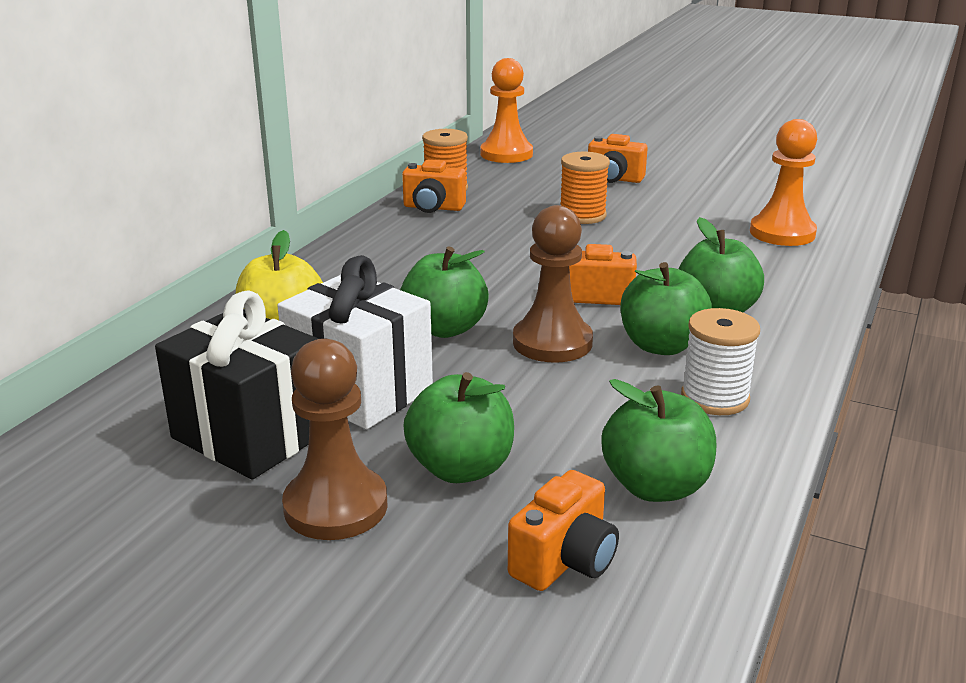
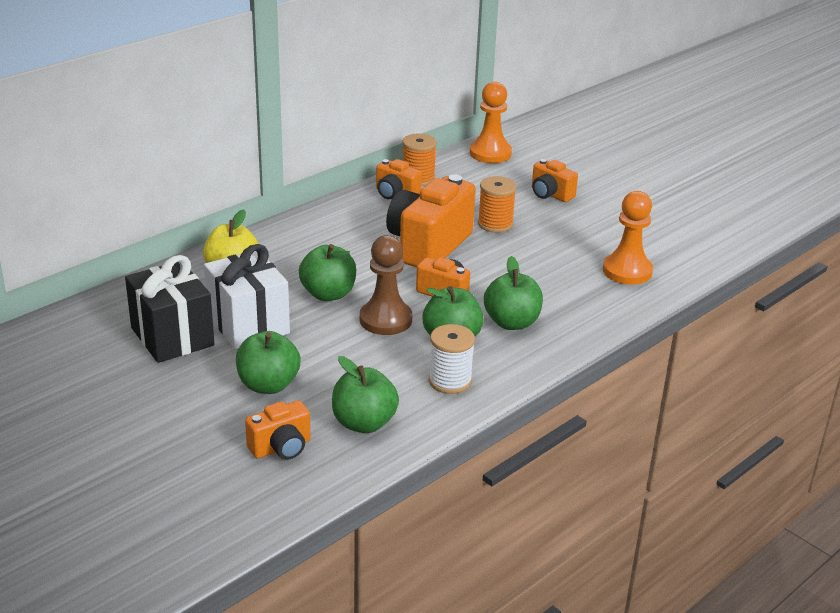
camera: 20 degrees right, 5 degrees up
brown pawn [282,339,387,540] -> none
none -> orange camera [386,175,476,268]

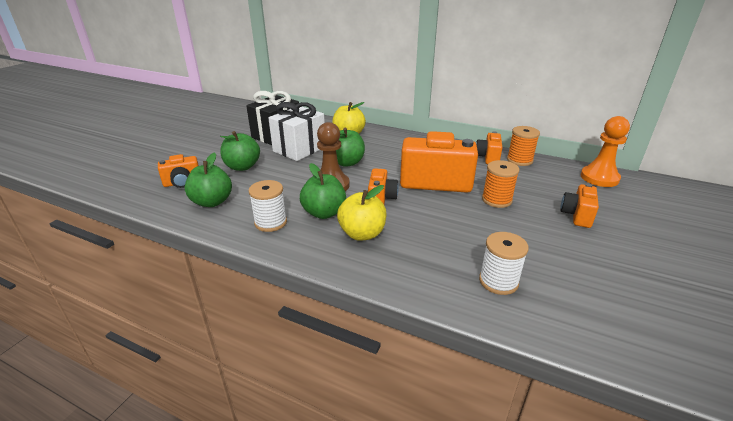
camera: 70 degrees right, 0 degrees up
orange camera [245,400,311,460] -> orange camera turned 60 degrees counterclockwise [158,154,199,188]
green apple [484,256,543,330] -> yellow apple [337,185,387,241]
orange pawn [603,191,653,285] -> white spool [479,232,529,295]

